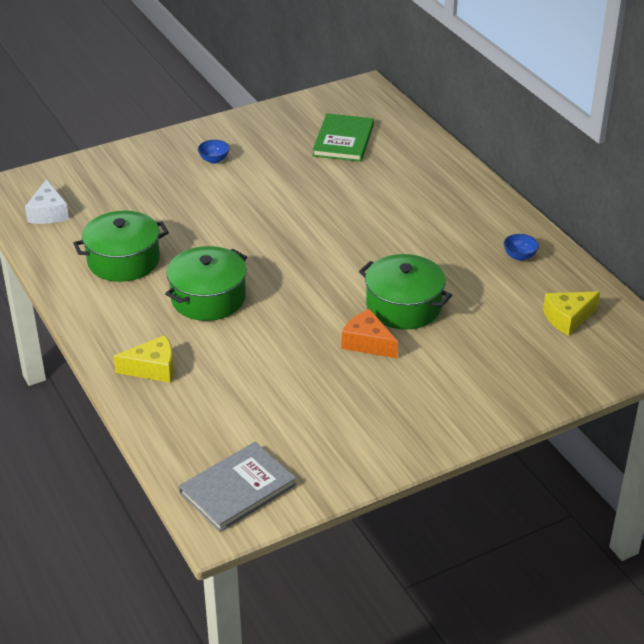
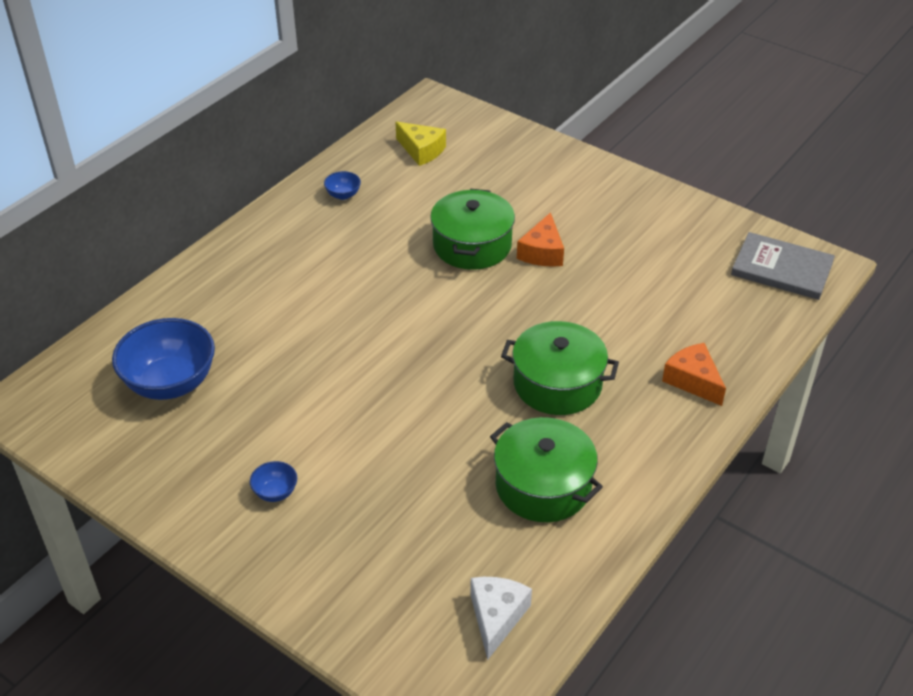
camera: 115 degrees left, 5 degrees up
white cheese [25,179,69,224] -> white cheese turned 45 degrees counterclockwise [470,577,532,660]
yellow cheese [113,335,174,383] -> orange cheese [662,343,726,406]
green book [312,113,374,162] -> blue bowl [112,318,215,400]

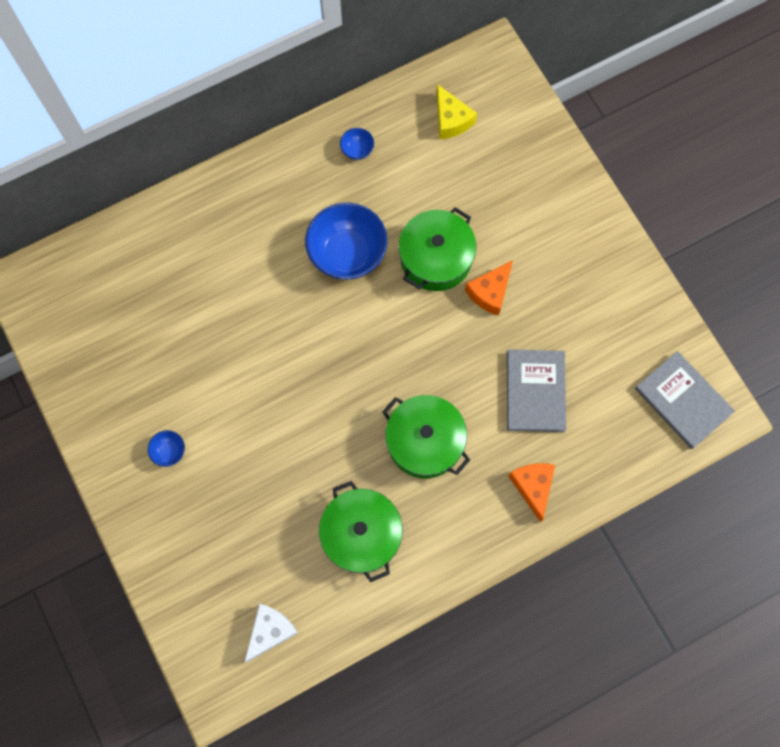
camera: 25 degrees right, 30 degrees up
blue bowl [112,318,215,400] -> blue bowl moved to [305,203,387,280]
none -> grey book [507,349,566,432]

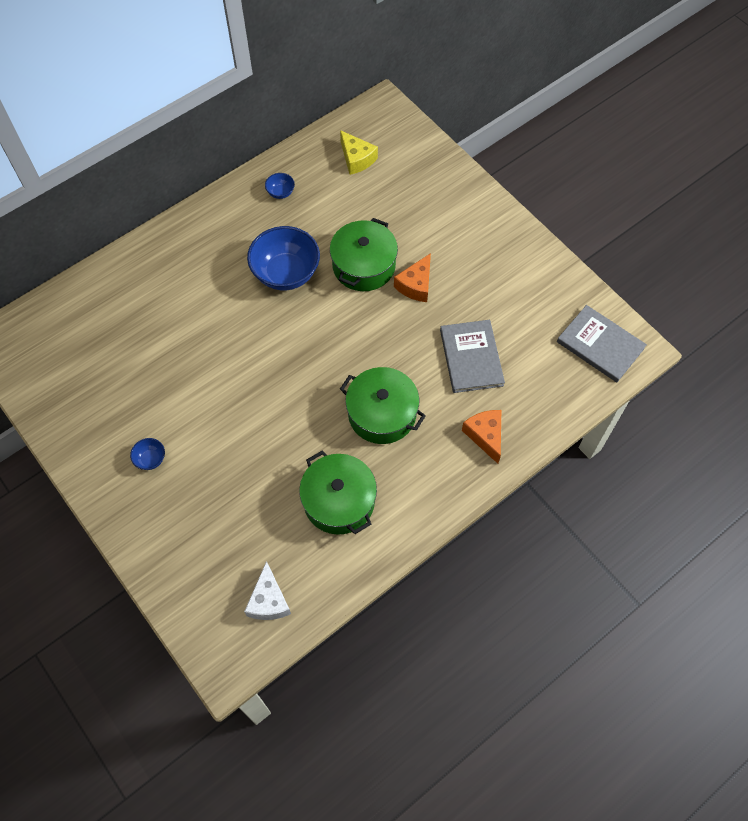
camera: 10 degrees left, 10 degrees down
white cheese [245,604,298,662] -> white cheese turned 150 degrees clockwise [244,561,291,620]

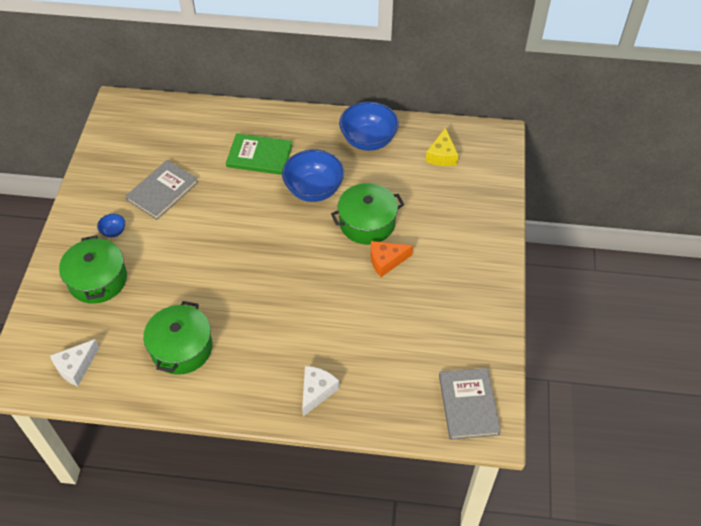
camera: 45 degrees right, 10 degrees down
blue bowl [265,173,295,199] -> blue bowl [339,102,399,151], size x2.29
green pot [340,367,426,444] -> green pot moved to [59,235,127,304]
grey book [440,320,505,393] -> grey book moved to [125,160,198,220]
orange cheese [462,410,501,464] -> white cheese [302,366,339,416]
none -> green book [226,133,292,175]

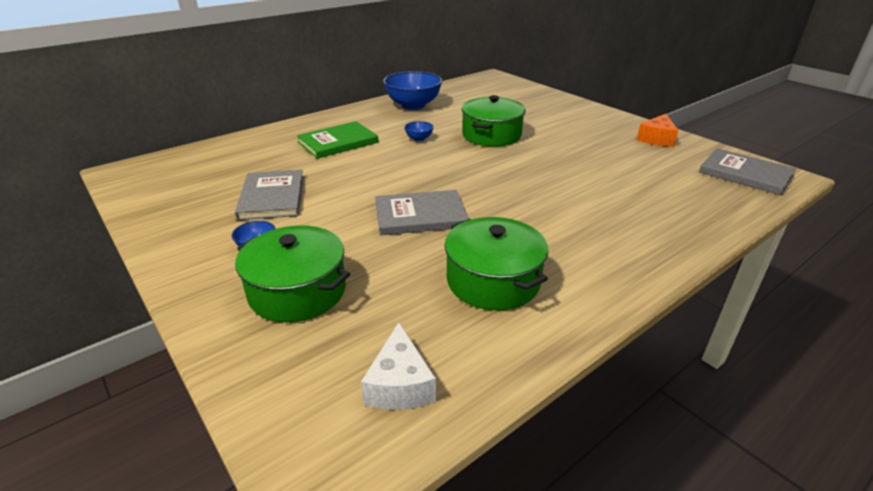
camera: 45 degrees left, 20 degrees down
blue bowl [282,150,344,202] -> blue bowl [404,121,434,141], size x0.44
white cheese [302,366,339,416] -> none
orange cheese [371,241,413,277] -> orange cheese moved to [637,114,679,147]
yellow cheese [426,127,458,166] -> none
none -> grey book [375,190,469,235]

